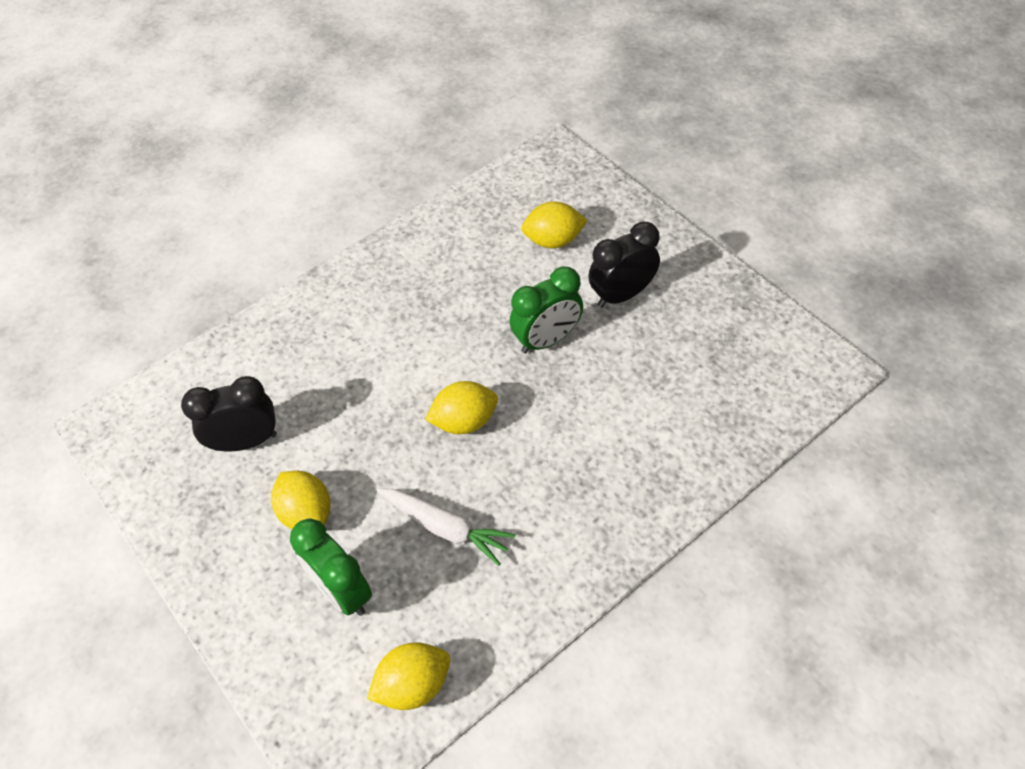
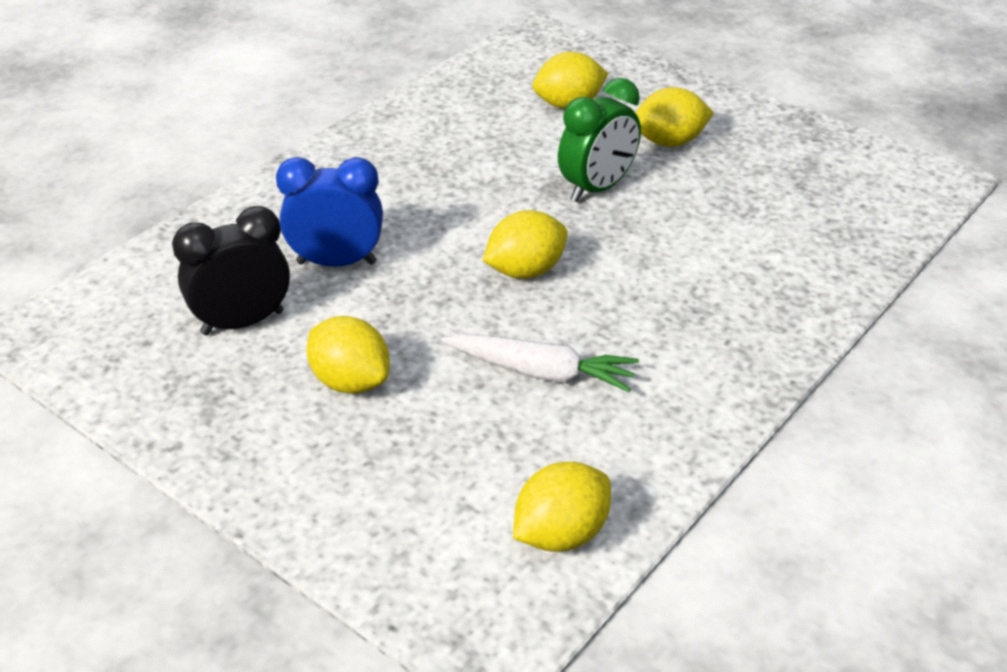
camera: 15 degrees left, 15 degrees down
green clock [290,518,372,616] -> none
black clock [588,222,660,308] -> yellow lemon [635,87,714,147]
none -> blue clock [276,157,383,267]

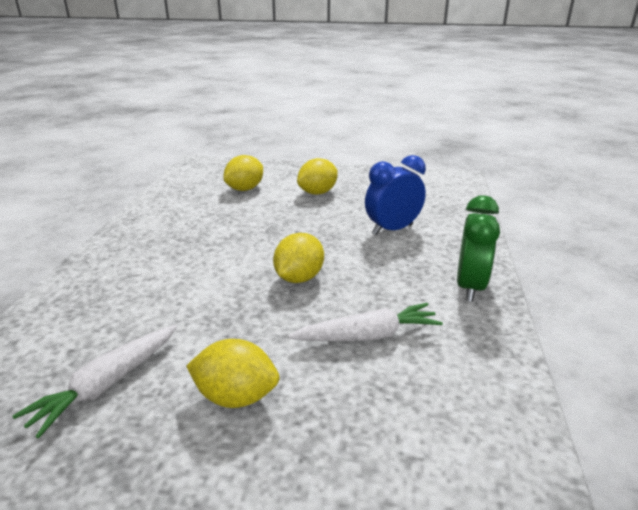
camera: 30 degrees left, 10 degrees down
black clock [172,206,290,335] -> white carrot [12,325,177,438]
blue clock [276,157,383,267] -> blue clock moved to [365,155,426,235]
yellow lemon [513,462,611,552] -> none
green clock [558,78,641,202] -> green clock moved to [457,195,500,302]

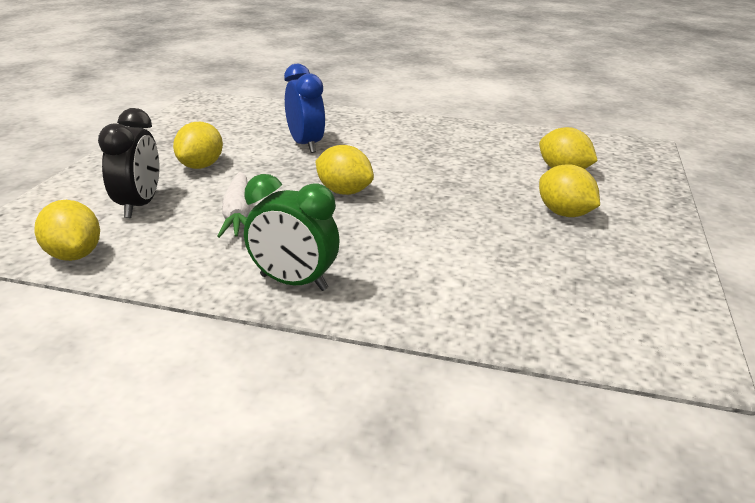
camera: 95 degrees right, 0 degrees up
white carrot [12,325,177,438] -> none
blue clock [365,155,426,235] -> blue clock moved to [284,64,325,153]
none -> yellow lemon [34,200,100,261]
none -> black clock [98,108,159,218]

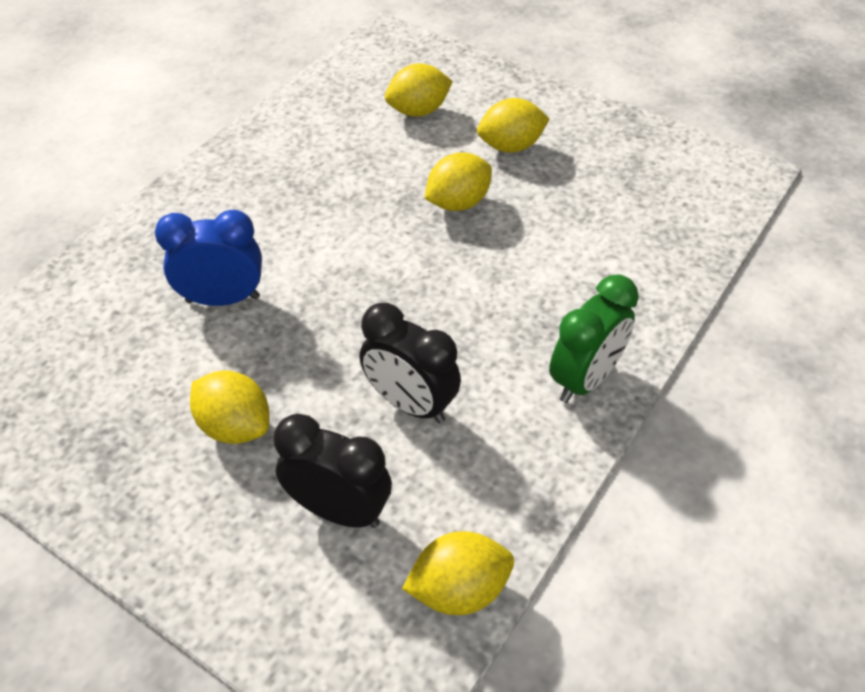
camera: 70 degrees left, 20 degrees up
white carrot [217,172,251,238] -> black clock [360,303,461,423]
yellow lemon [316,145,374,195] -> yellow lemon moved to [424,152,492,211]

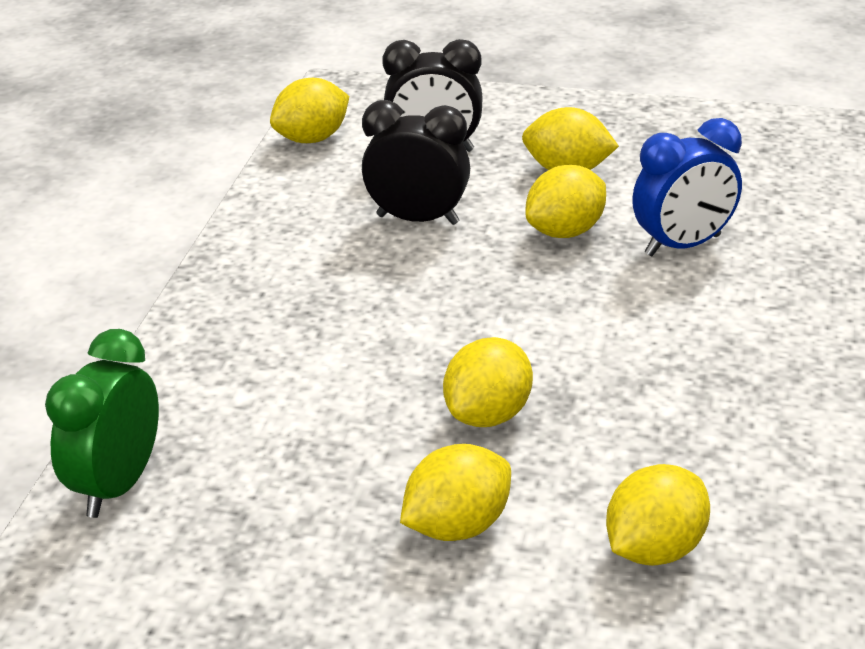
camera: 160 degrees right, 15 degrees down
green clock [549,274,639,403] -> green clock moved to [45,329,159,518]
none -> yellow lemon [525,165,606,238]

